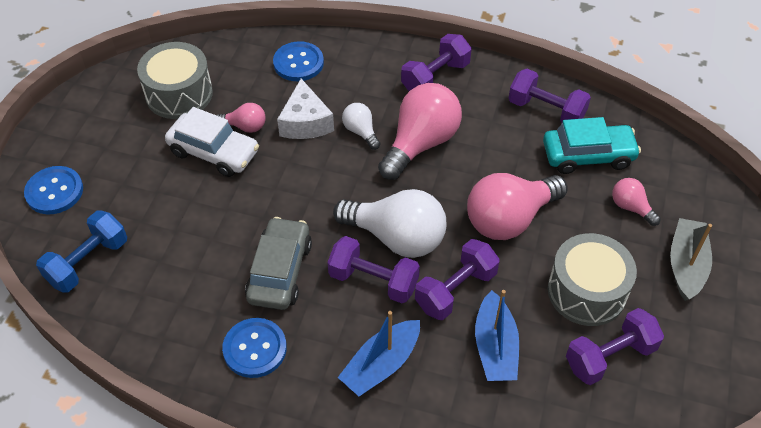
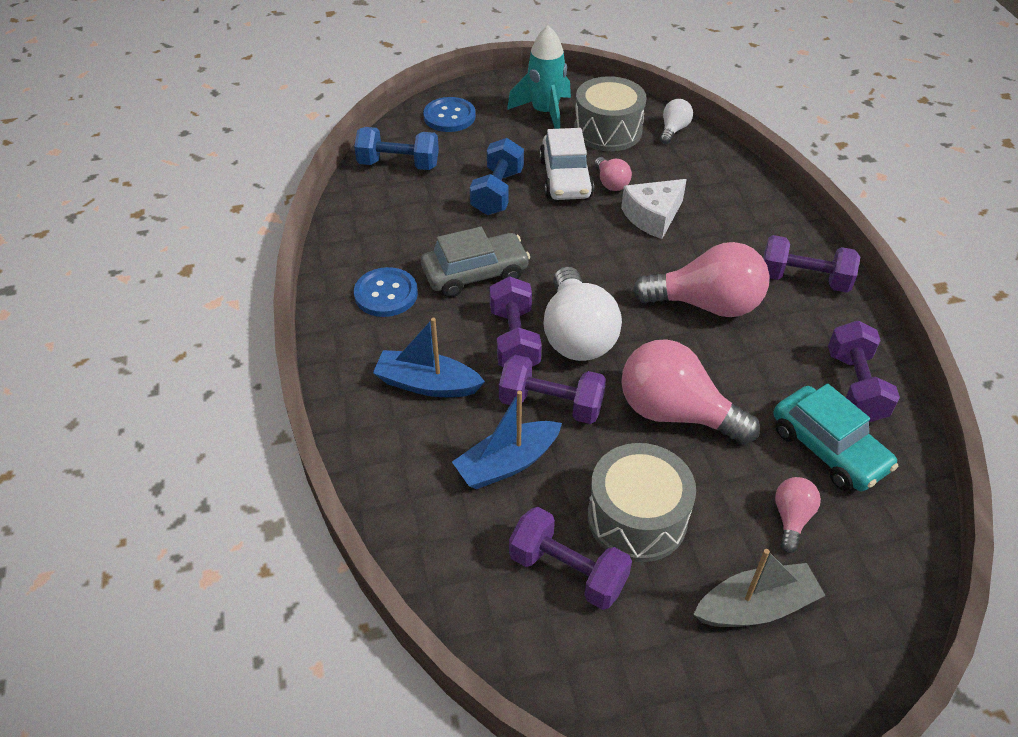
camera: 60 degrees right, 5 degrees down
blue button [273,41,324,81] -> none
white light bulb [342,103,381,150] -> white light bulb moved to [660,99,693,144]
none -> blue dumbbell [470,138,524,215]
none -> turquoise rocket [507,25,571,129]

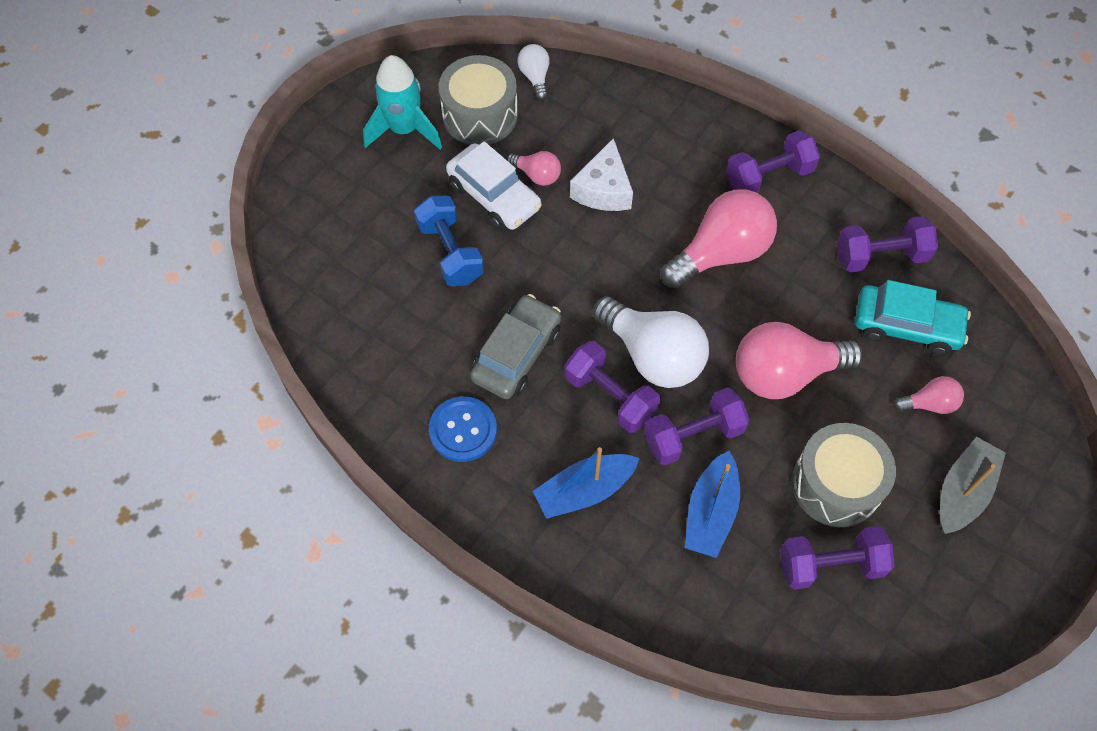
camera: 40 degrees left, 15 degrees up
blue dumbbell [354,127,439,170] -> none
blue button [423,97,476,132] -> none
pink light bulb [775,477,821,553] -> pink light bulb turned 105 degrees clockwise [894,376,964,414]
purple dumbbell [828,321,900,422] -> purple dumbbell turned 60 degrees counterclockwise [837,216,938,273]

